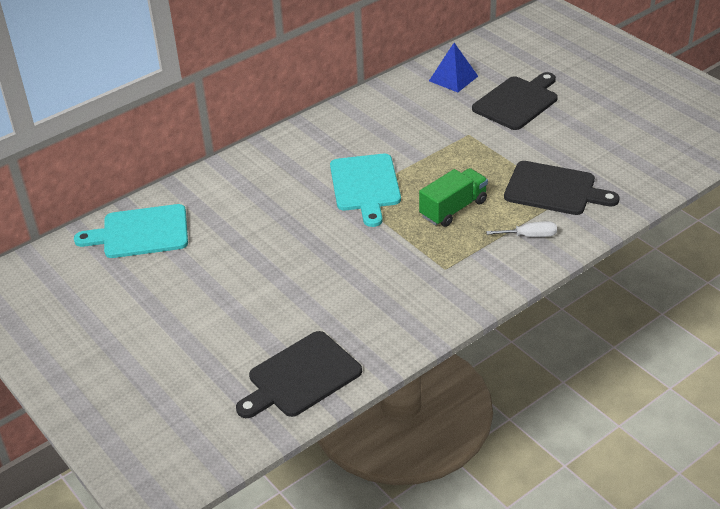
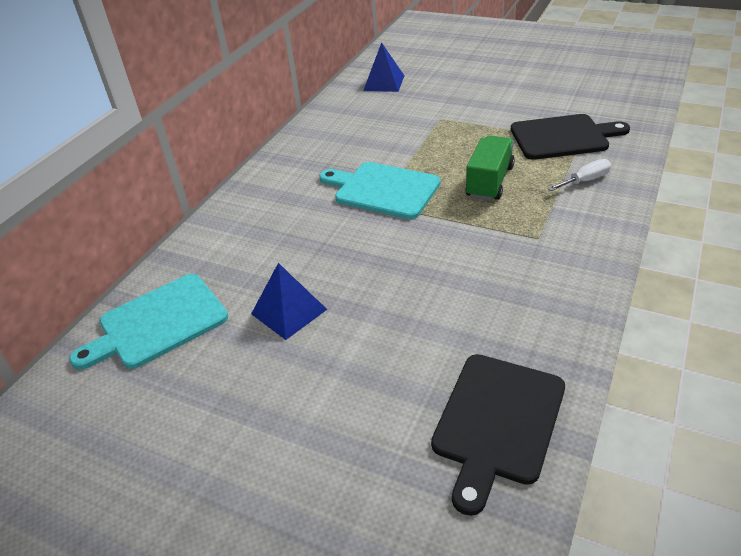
camera: 25 degrees left, 0 degrees up
turquoise cutting board [330,154,401,227] -> turquoise cutting board turned 150 degrees clockwise [319,162,441,219]
black cutting board [472,72,558,130] -> none
none -> blue pyramid [251,263,327,340]

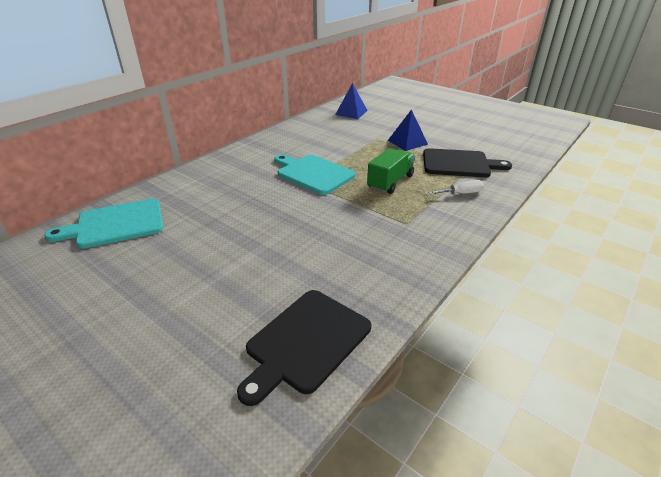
camera: 10 degrees right, 5 degrees down
blue pyramid [251,263,327,340] -> blue pyramid moved to [388,109,428,151]

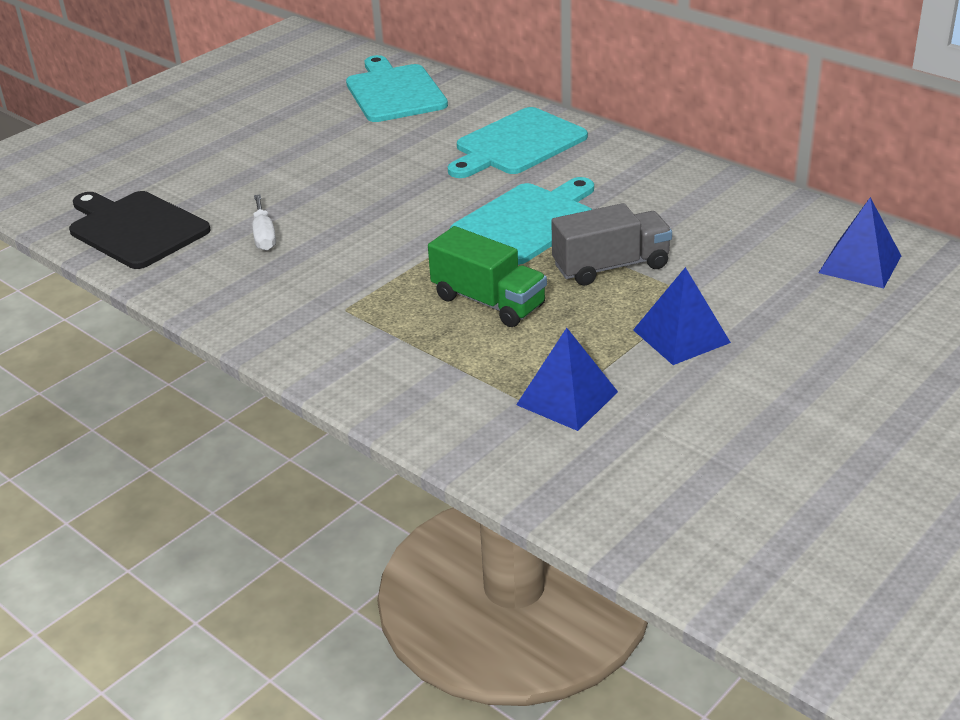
camera: 95 degrees right, 0 degrees up
black cutting board [423,148,512,177] -> blue pyramid [516,328,618,431]
white screwdriver [428,180,484,194] -> white screwdriver moved to [253,195,276,251]
none -> turquoise cutting board [448,107,588,178]
none -> grey truck [551,203,672,286]

